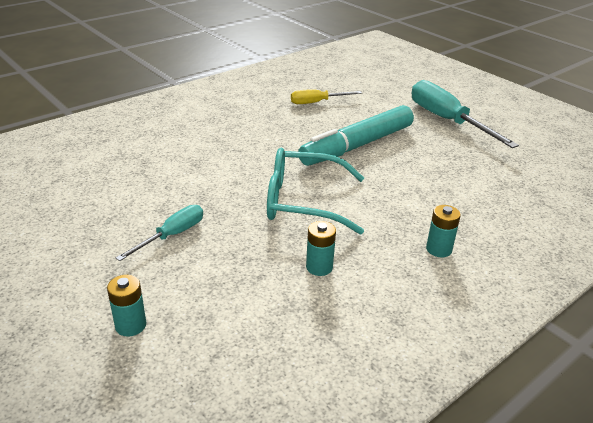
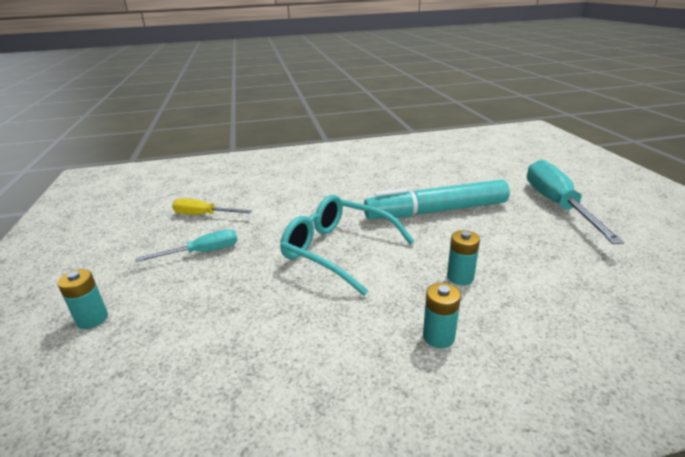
camera: 30 degrees right, 5 degrees down
yellow screwdriver [291,89,362,104] -> yellow screwdriver moved to [172,198,252,215]
turquoise battery [306,221,336,276] -> turquoise battery moved to [447,230,480,285]

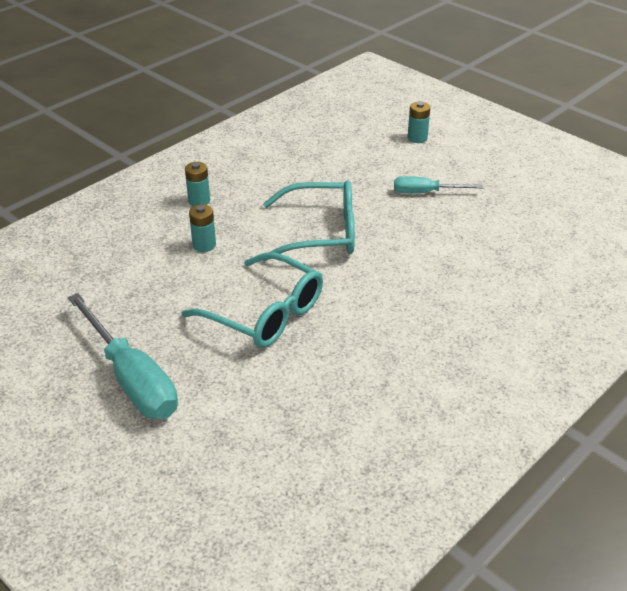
camera: 145 degrees right, 10 degrees up
turquoise screwdriver [135,229,238,262] -> turquoise screwdriver turned 60 degrees clockwise [394,176,483,193]
yellow screwdriver [172,198,252,215] -> none
turquoise marker [364,179,510,219] -> turquoise glasses [181,252,323,348]

